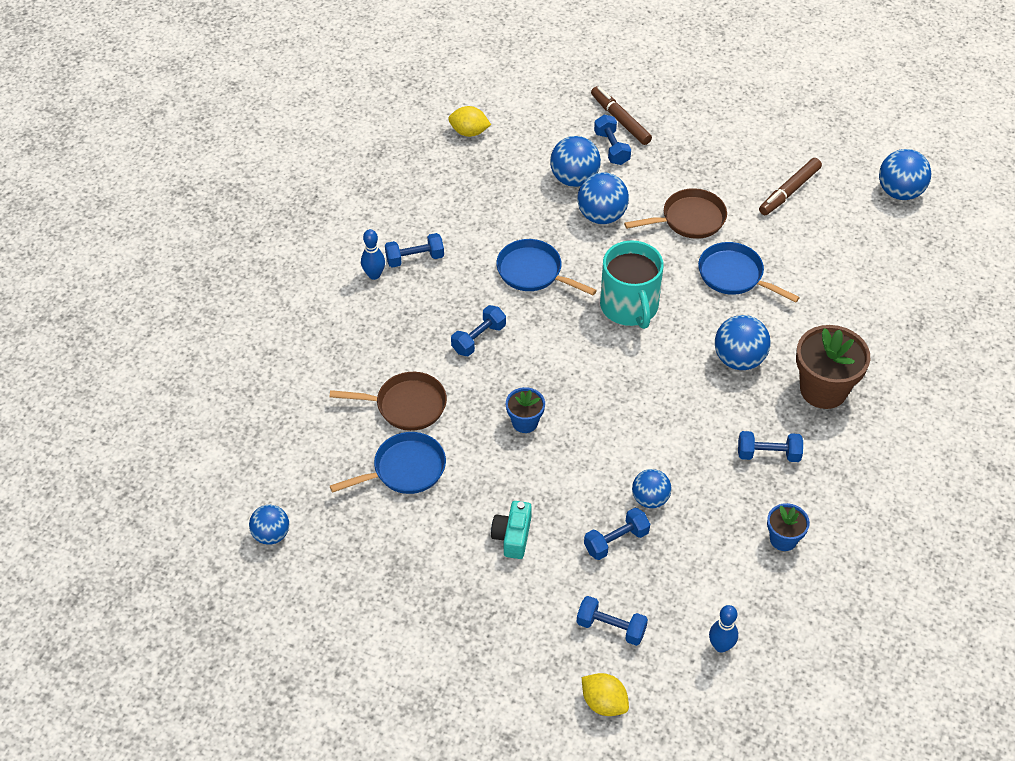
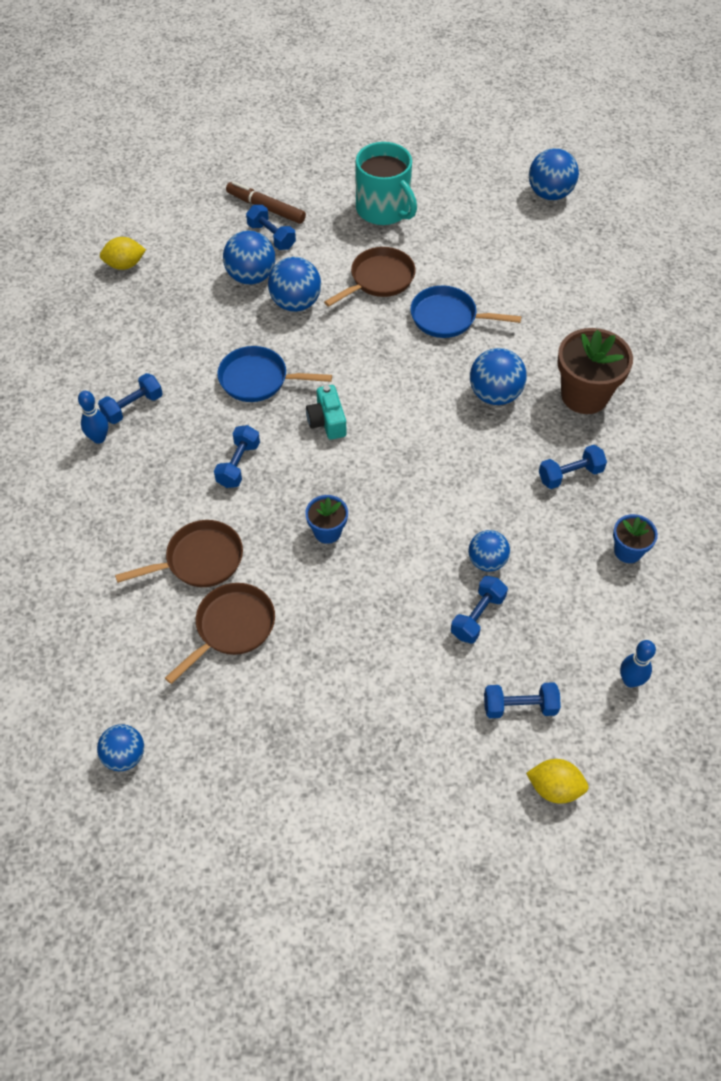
camera: 25 degrees left, 5 degrees up
blue pan [330,432,446,494] -> brown pan [165,583,275,684]
turquoise camera [491,501,532,559] -> turquoise camera moved to [306,385,346,440]
turquoise mug [600,240,663,329] -> turquoise mug moved to [356,142,417,225]
brown marker [759,158,822,215] -> none

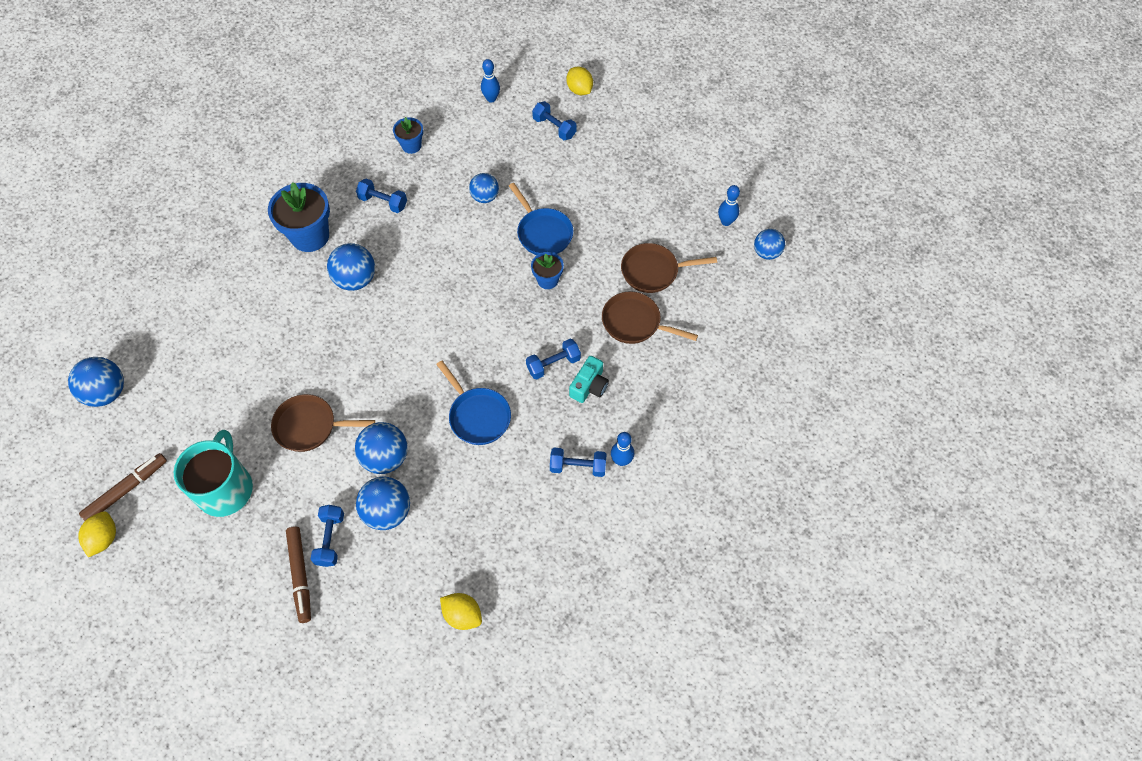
camera: 135 degrees left, 5 degrees up
turquoise camera [306,385,346,440] -> turquoise camera moved to [569,356,609,403]
blue pan [410,286,521,338] -> blue pan moved to [509,183,573,255]
blue dumbbell [451,576,508,644] -> none
brown flower pot [557,328,633,414] -> blue flower pot [268,182,330,252]
none -> yellow lemon [78,511,116,557]
none -> brown marker [79,453,167,521]
none -> blue bowling pin [718,185,740,226]

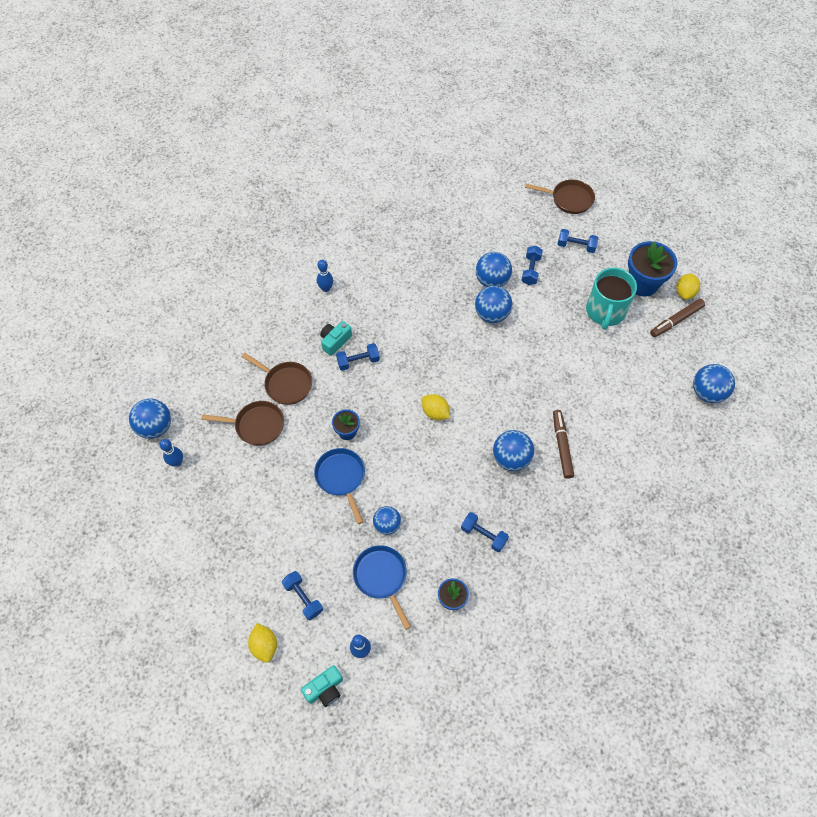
camera: 170 degrees left, 0 degrees up
blue flower pot [268,182,330,252] -> blue flower pot moved to [628,241,677,297]
brown pan [271,394,375,452] -> brown pan moved to [525,179,595,214]
brown marker [286,526,311,623] -> brown marker moved to [553,410,574,479]
blue pan [436,361,511,445] -> blue pan moved to [353,545,411,630]
yellow lemon [440,593,482,630] -> yellow lemon moved to [422,394,450,420]
blue dumbbell [550,448,607,477] -> blue dumbbell moved to [558,229,598,253]
blue ball [754,229,785,260] -> blue ball [129,399,171,439], size x1.50
none -> turquoise camera [301,665,343,707]

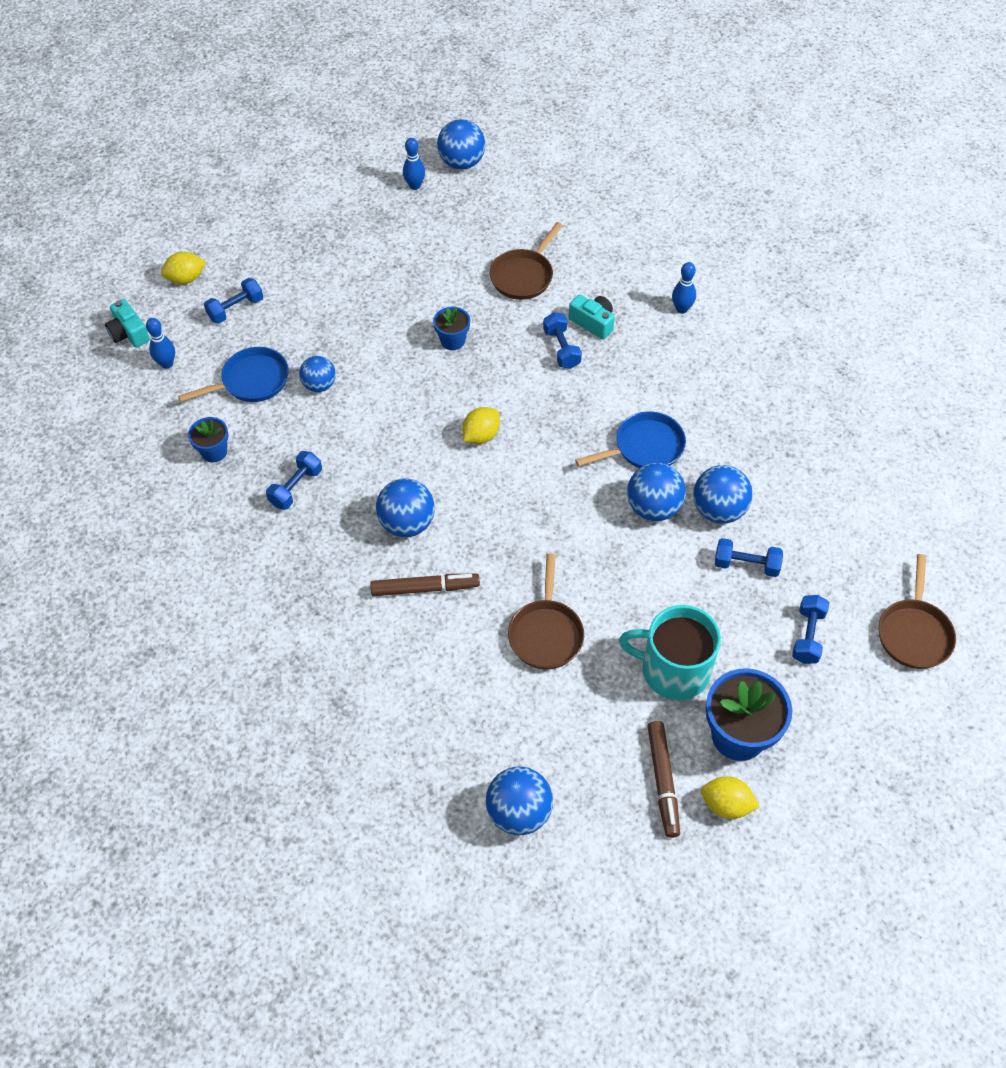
camera: 90 degrees right, 5 degrees down
brown pan [201,401,284,446] -> brown pan moved to [508,554,584,670]
blue pan [314,448,365,524] -> blue pan moved to [575,411,686,468]
brown marker [650,299,705,337] -> brown marker turned 150 degrees counterclockwise [647,721,680,838]

